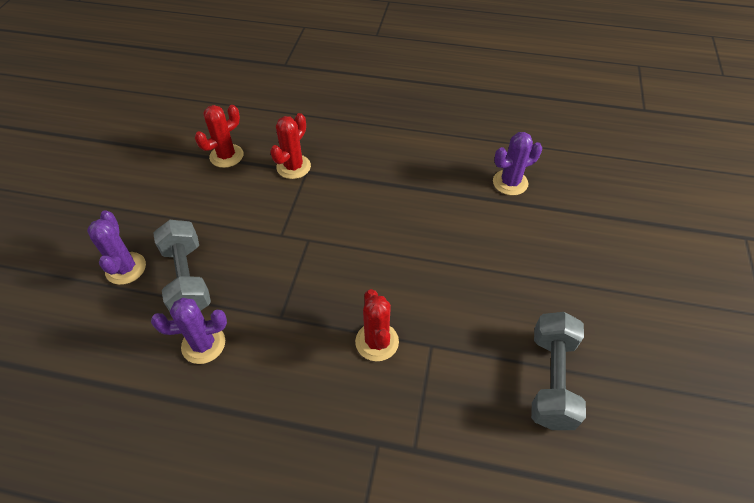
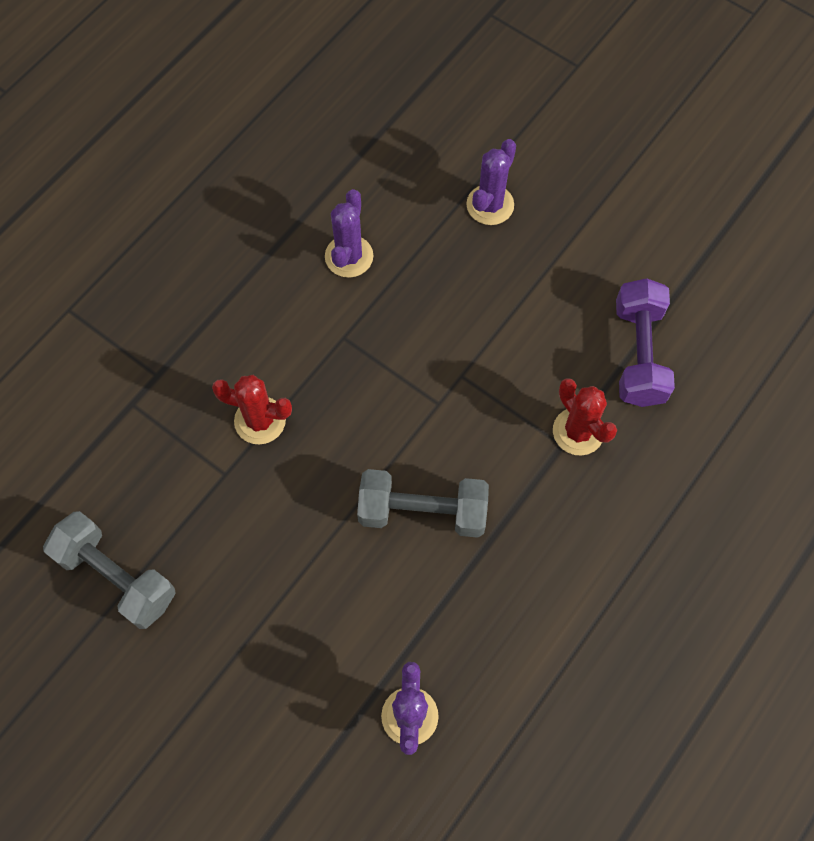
camera: 115 degrees right, 15 degrees up
purple cactus [87,210,146,285] -> purple cactus turned 75 degrees counterclockwise [466,139,516,225]
grey dumbbell [153,220,211,312] -> grey dumbbell moved to [357,469,489,538]
red cactus [195,105,243,168] -> purple dumbbell [616,278,675,407]

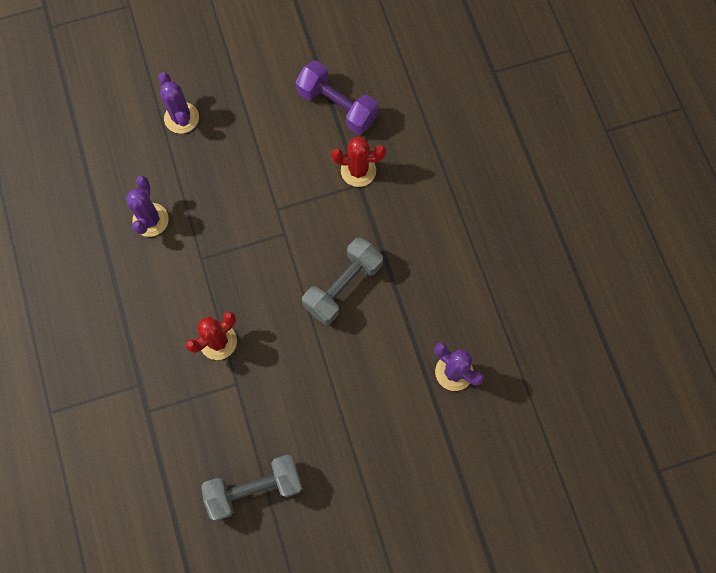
camera: 55 degrees left, 5 degrees up
purple cactus [325,189,374,278] -> purple cactus turned 45 degrees clockwise [126,176,169,237]

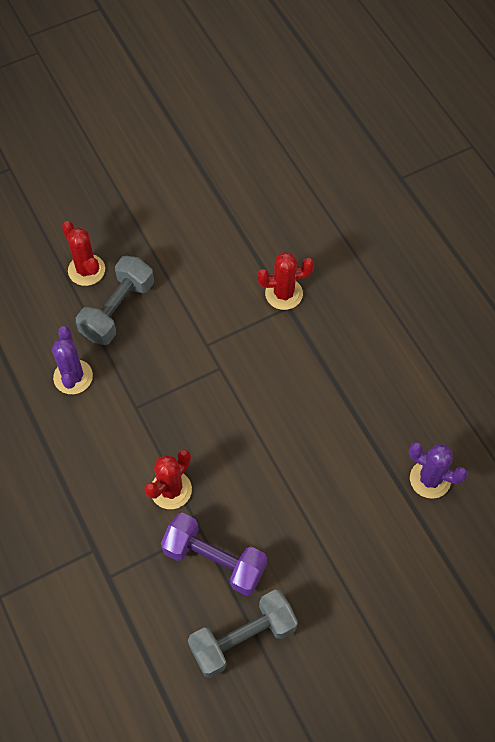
camera: 10 degrees left, 10 degrees down
purple cactus [159,72,199,134] -> red cactus [62,221,105,286]
purple dumbbell [295,61,379,135] -> purple dumbbell moved to [161,512,267,596]
grey dumbbell [302,237,383,325] -> grey dumbbell moved to [76,256,154,345]

